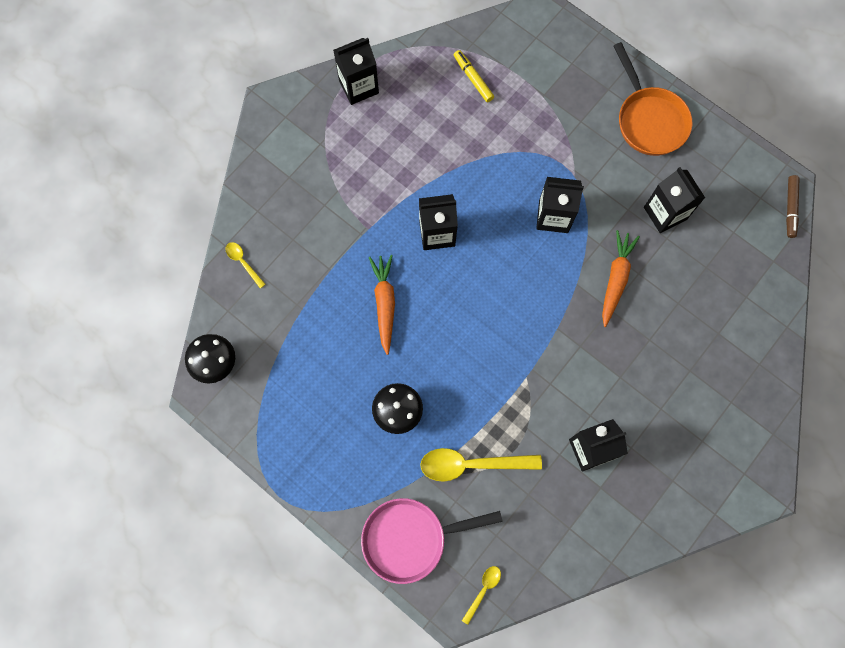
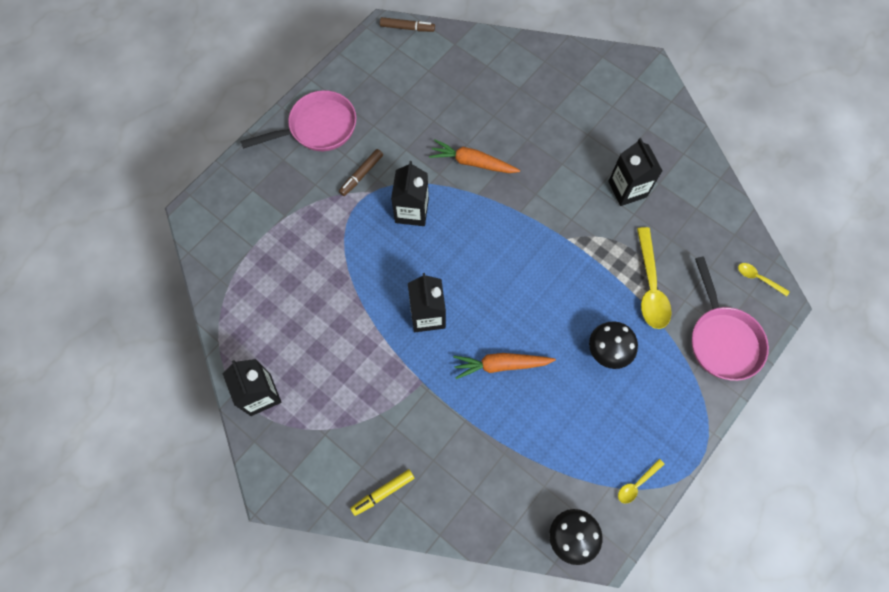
camera: 90 degrees left, 5 degrees down
yellow spoon [226,242,266,288] -> yellow spoon moved to [618,459,664,503]
yellow marker [454,50,494,102] -> yellow marker moved to [350,469,414,516]
orange pan [613,42,692,156] -> pink pan [240,90,356,151]
black carton [644,167,705,233] -> none
none -> brown marker [339,149,383,196]

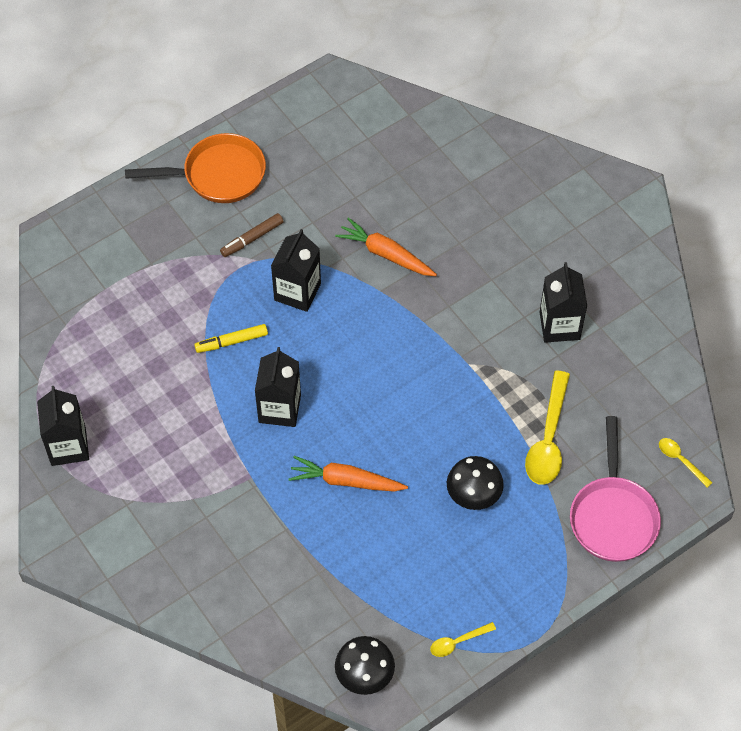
camera: 15 degrees right, 10 degrees down
pink pan [240,90,356,151] -> orange pan [125,133,266,203]
yellow marker [350,469,414,516] -> yellow marker moved to [194,324,268,353]
brown marker [380,17,435,32] -> none

